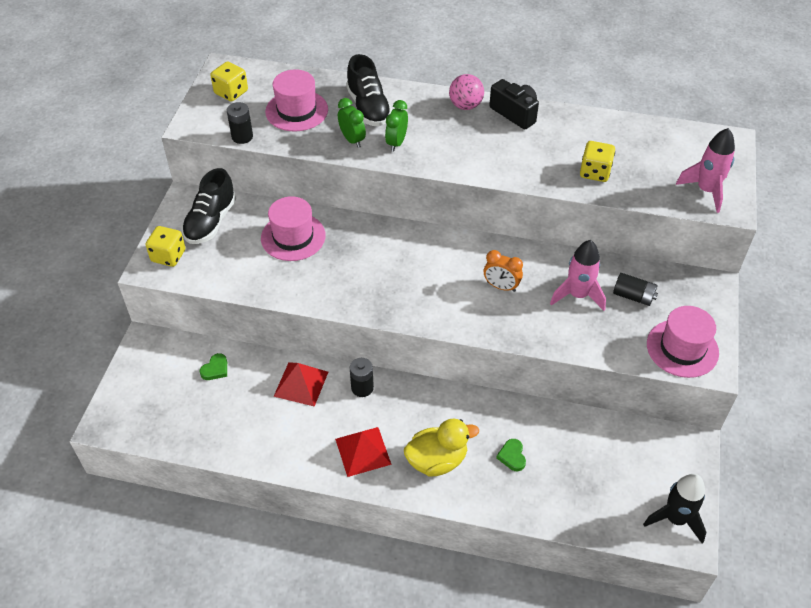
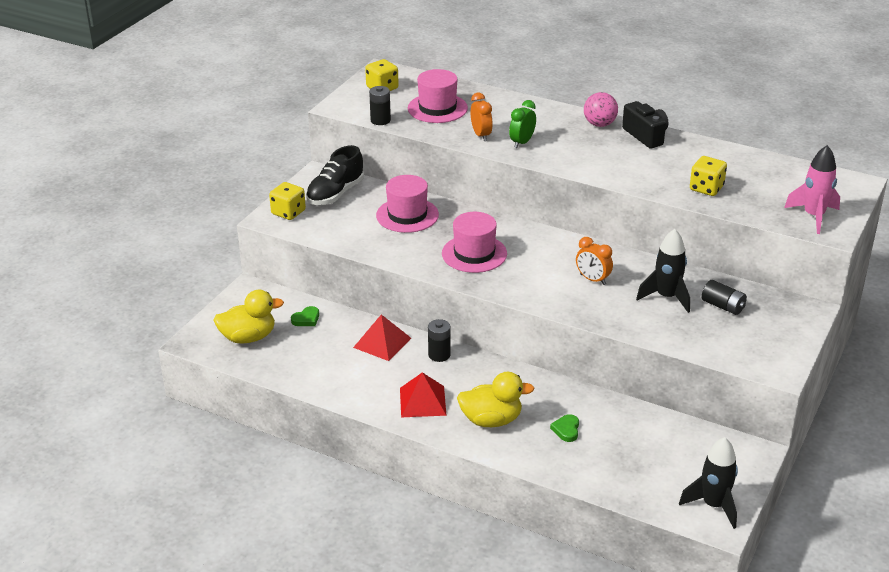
camera: 15 degrees right, 15 degrees down
green clock [338,98,366,148] -> orange clock [471,93,493,141]
black shoe [346,54,392,126] -> none
pink rocket [550,240,606,311] -> black rocket [636,229,690,313]
pink hat [647,306,719,378] -> pink hat moved to [442,212,507,273]
none -> yellow duck [213,290,284,344]

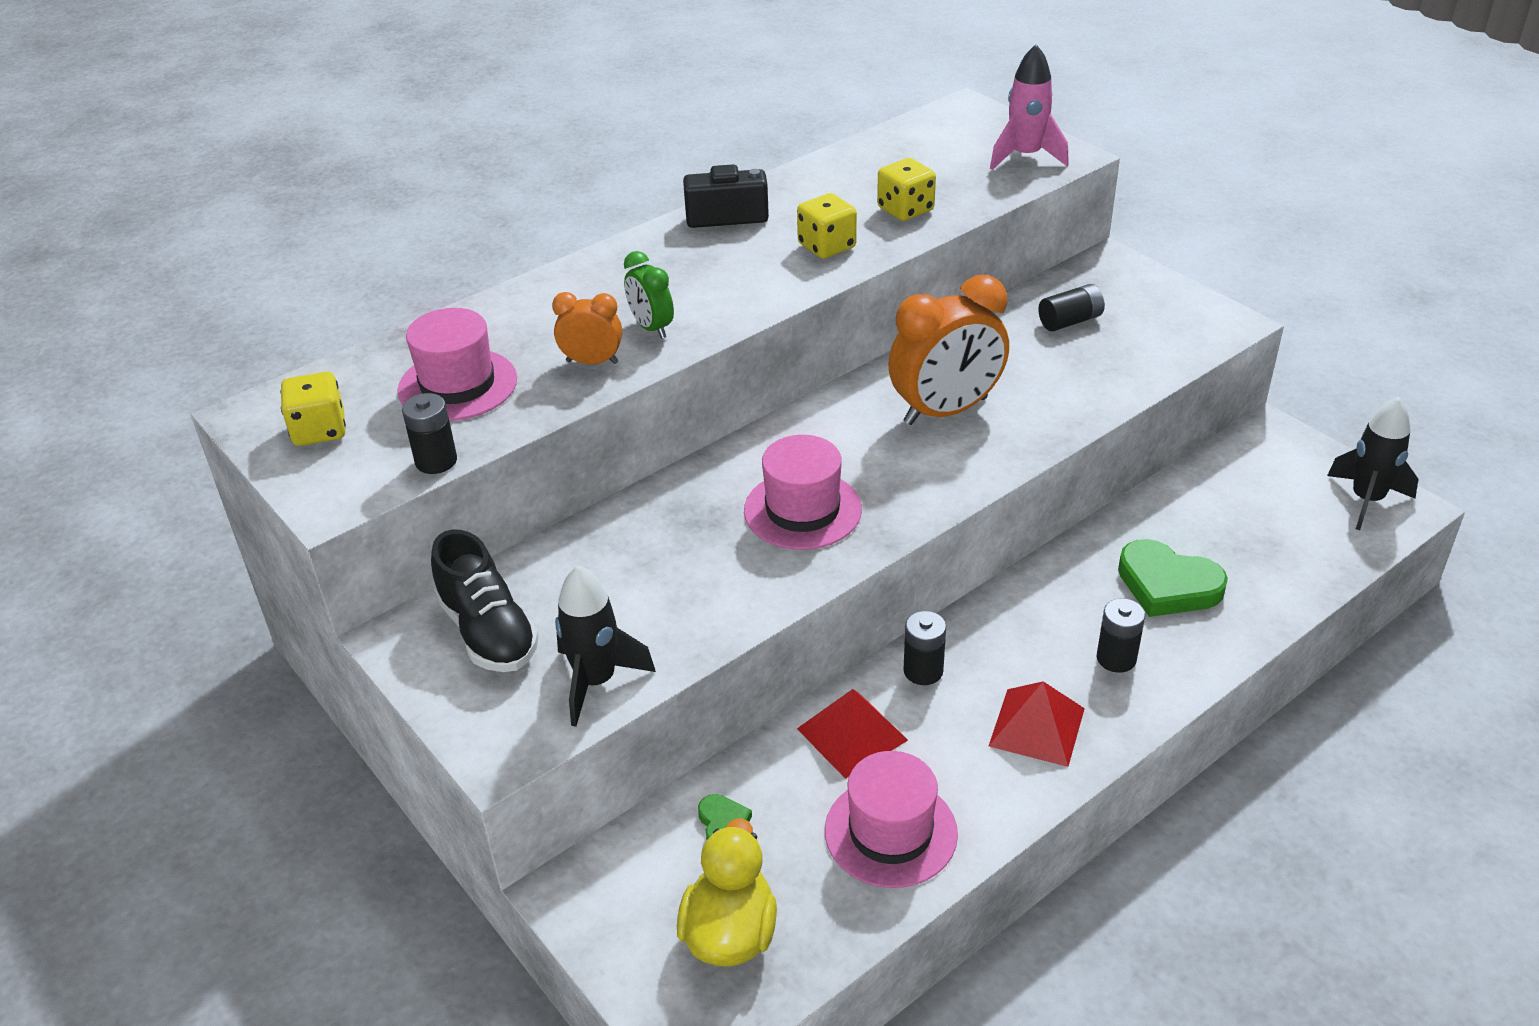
camera: 65 degrees left, 5 degrees up
yellow dice [269,182,306,220] -> yellow dice moved to [797,193,857,259]
pink hat [376,175,439,233] -> pink hat moved to [825,751,958,888]
yellow duck [457,372,535,427] -> black battery [1097,598,1145,673]
green heart [550,414,579,442] -> green heart [1118,539,1228,617], size x1.98
orange clock [576,237,613,285] -> orange clock [888,275,1009,425], size x1.93
pink ball [584,92,618,127] -> none
black rocket [636,229,690,313] -> black rocket moved to [555,565,656,727]

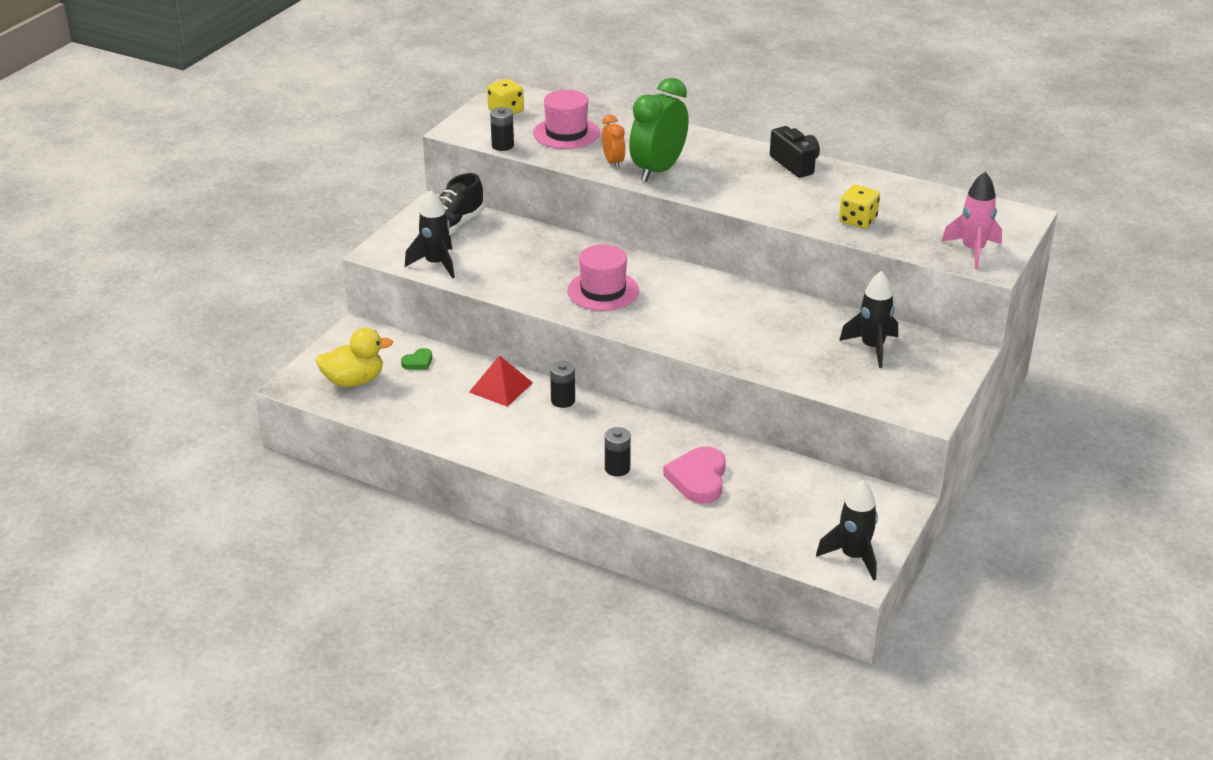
camera: 65 degrees right, 5 degrees down
green clock [624,251,674,339] -> green clock [629,78,689,182], size x1.93
yellow dice [797,193,857,259] -> none
pink hat [825,751,958,888] -> none
orange clock [888,275,1009,425] -> none
red pyramid [989,681,1085,767] -> none
black battery [1038,284,1105,331] -> black rocket [839,271,898,368]
green heart [1118,539,1228,617] -> pink heart [663,446,726,504]

